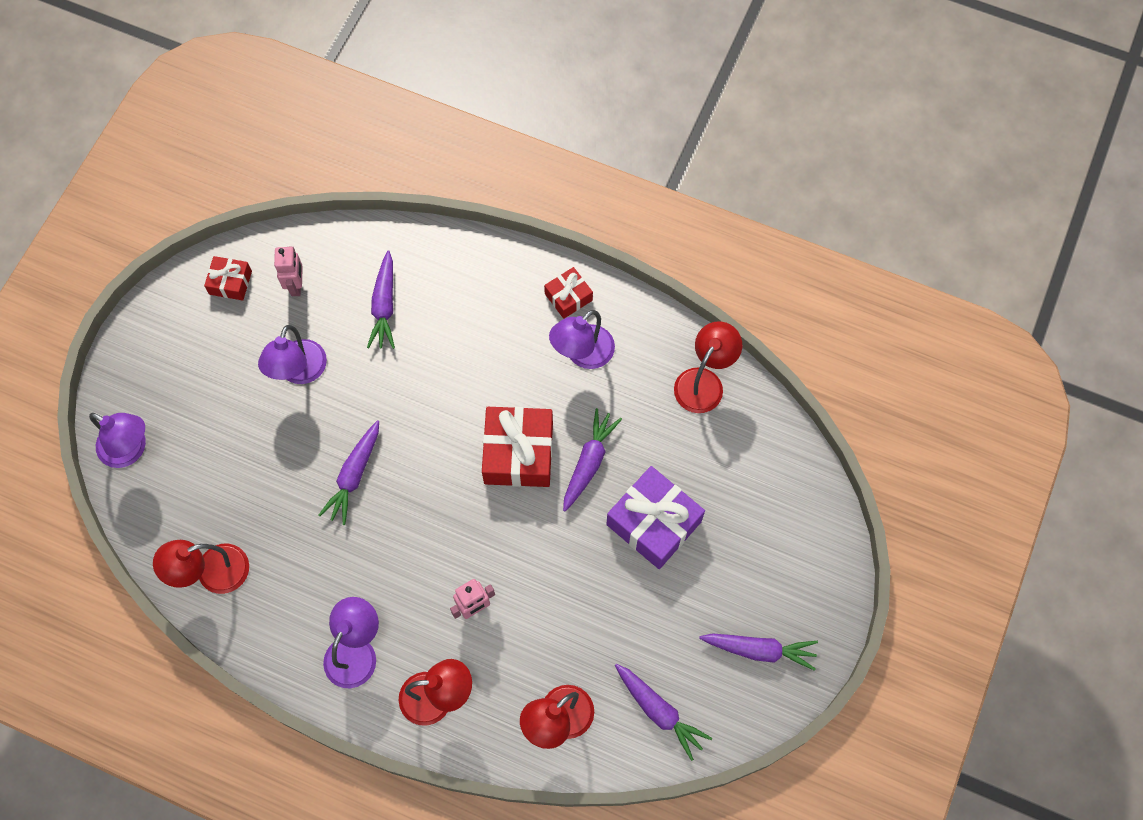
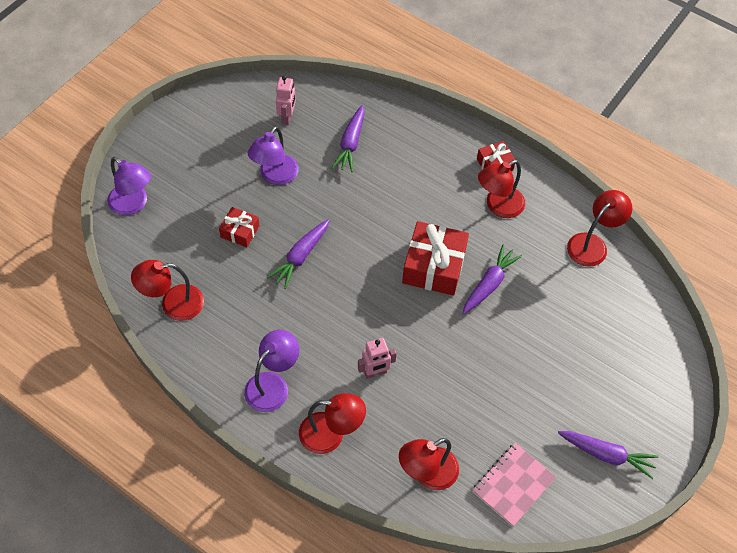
camera: 10 degrees right, 10 degrees down
red gift [204,256,252,301] -> red gift moved to [219,207,259,247]
purple lamp [549,310,615,369] -> red lamp [478,160,525,218]
purple gift [606,466,705,569] -> none
purple carrot [615,664,712,761] -> pink notebook [472,443,556,527]

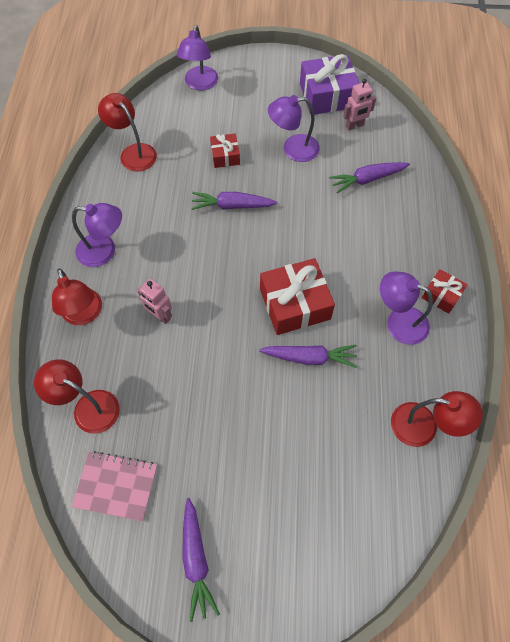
camera: 60 degrees right, 5 degrees up
red lamp [478,160,525,218] -> purple lamp [380,271,433,345]
none -> purple gift [300,54,359,115]

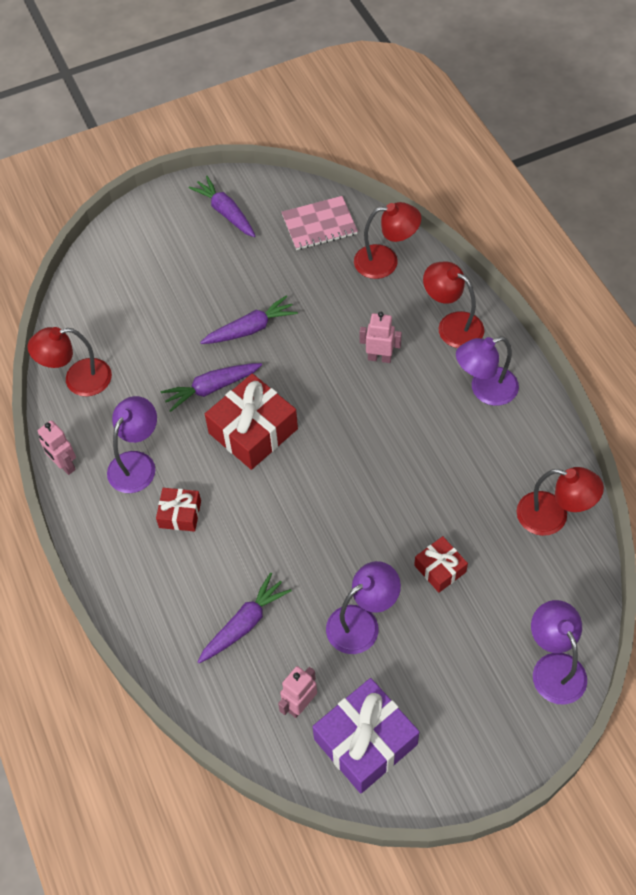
camera: 155 degrees right, 5 degrees down
purple carrot [191,192,277,210] -> purple carrot moved to [200,295,298,344]
purple lamp [380,271,433,345] -> purple lamp turned 60 degrees counterclockwise [107,396,157,493]
red gift [422,269,467,314] -> red gift moved to [156,488,201,532]
none -> pink robot [38,420,76,475]

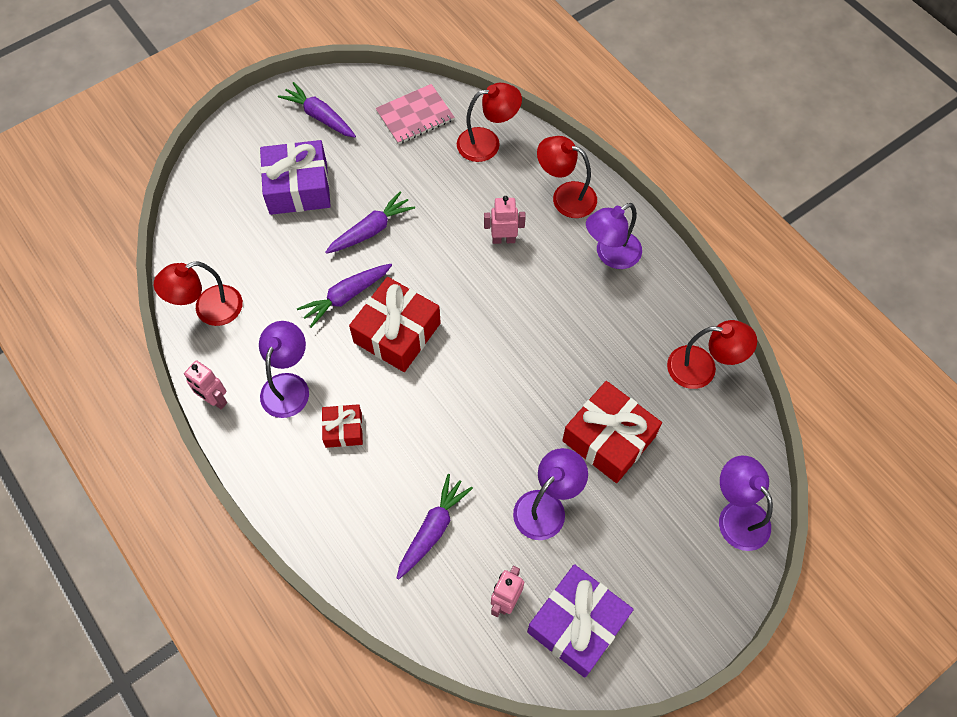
camera: 15 degrees left, 5 degrees up
red gift [414,536,468,593] -> red gift [562,381,662,483], size x1.85
none -> purple gift [260,140,331,215]

